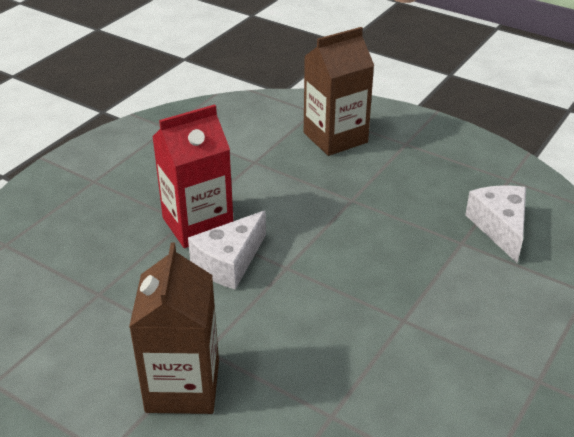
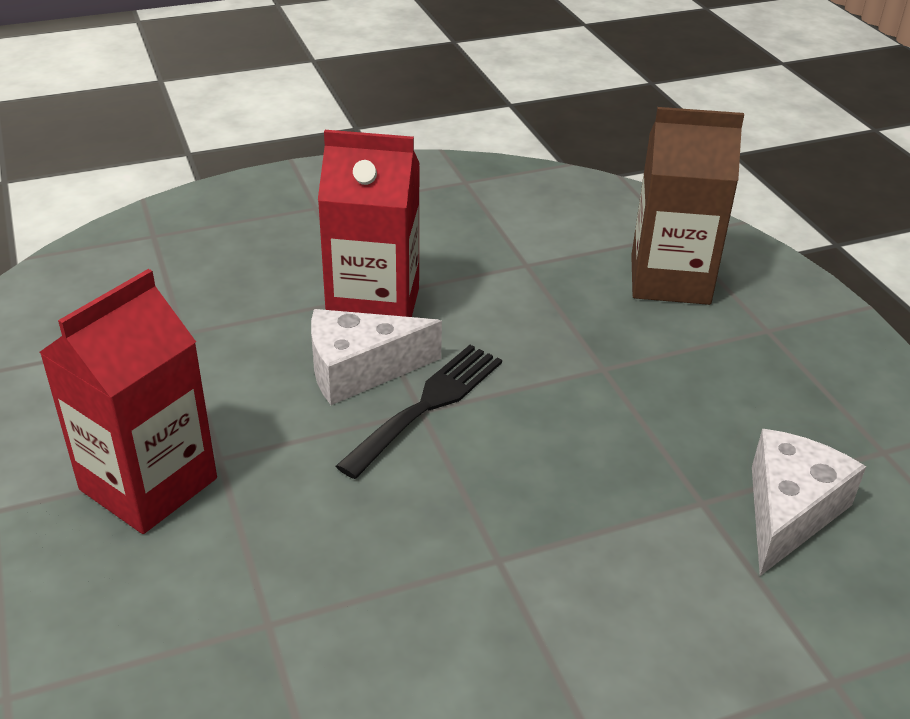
camera: 35 degrees right, 0 degrees up
brown carton [129,243,219,414] -> red carton [39,269,217,534]
none -> black fork [336,345,502,479]

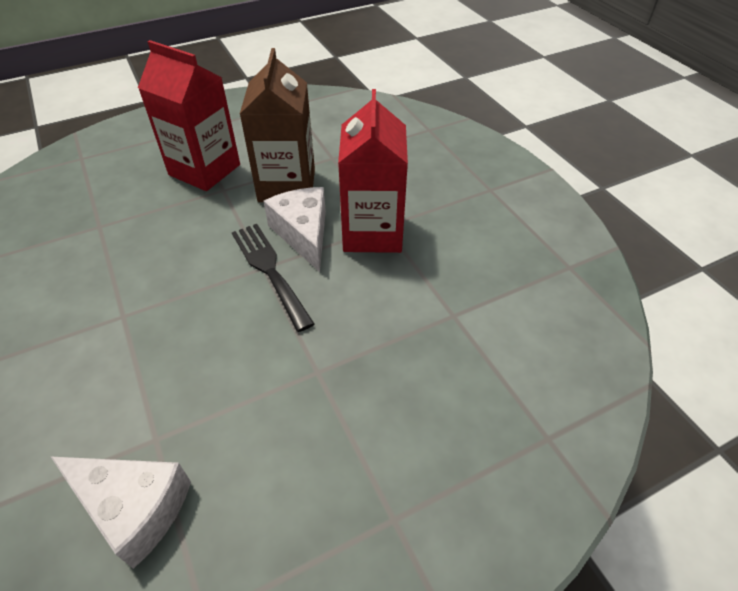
camera: 85 degrees right, 10 degrees up
black fork [336,345,502,479] -> black fork turned 150 degrees counterclockwise [232,224,314,332]
brown carton [631,107,744,305] -> brown carton moved to [240,48,315,202]

